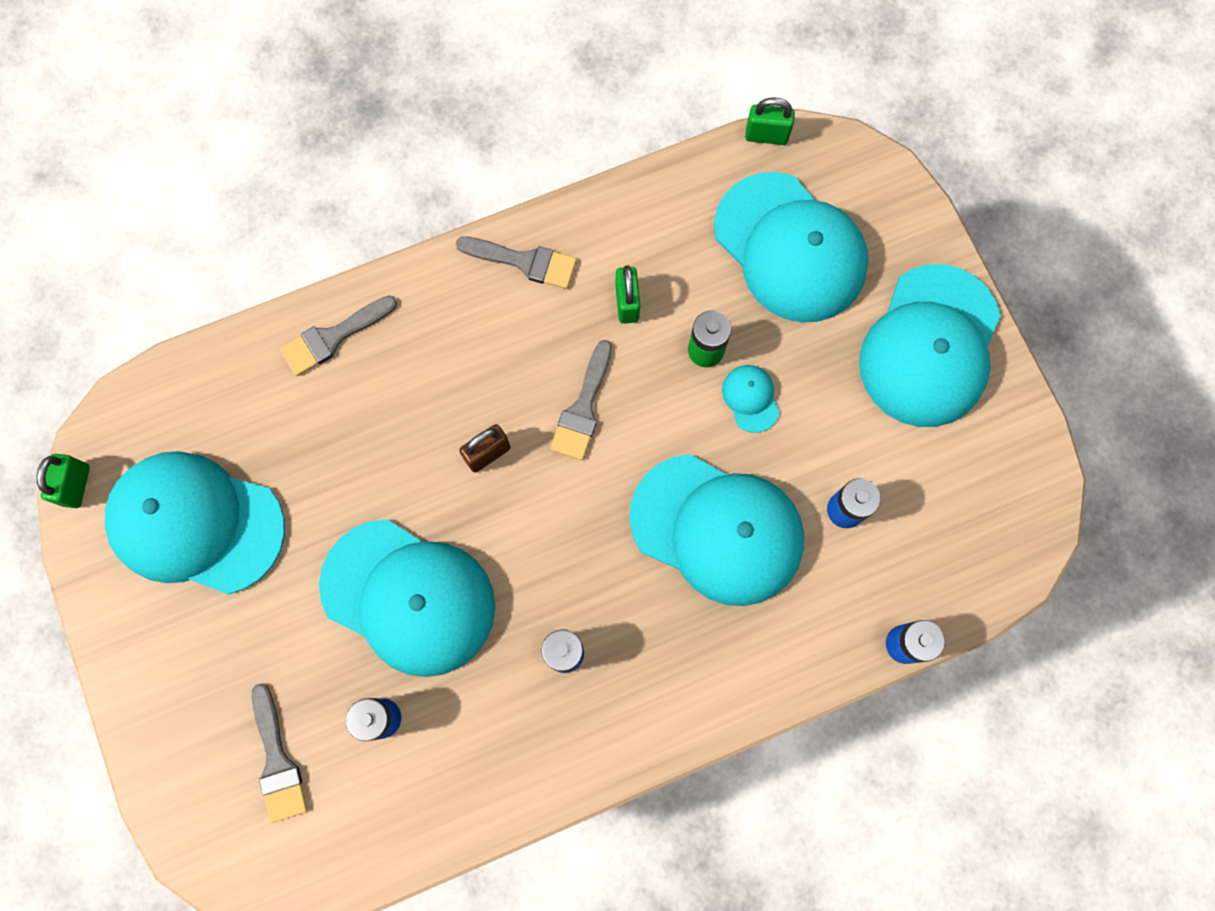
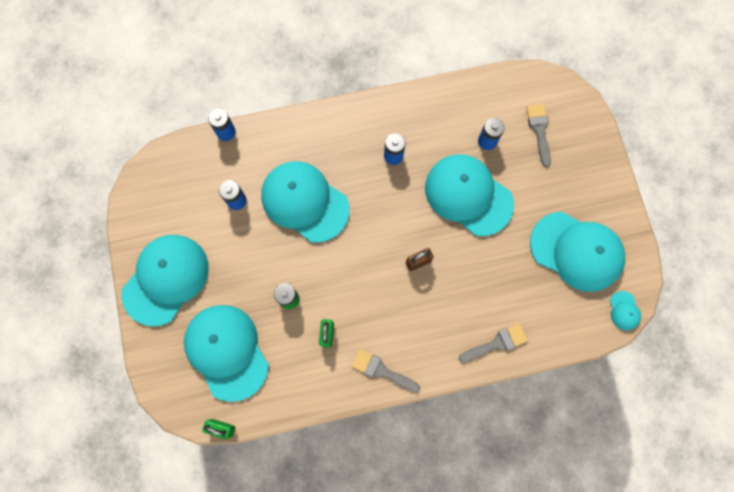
camera: 170 degrees left, 0 degrees up
green padlock [36,454,90,508] -> none
grey brush [550,340,612,460] -> none
turquoise cap [722,365,779,433] -> turquoise cap moved to [610,291,641,330]

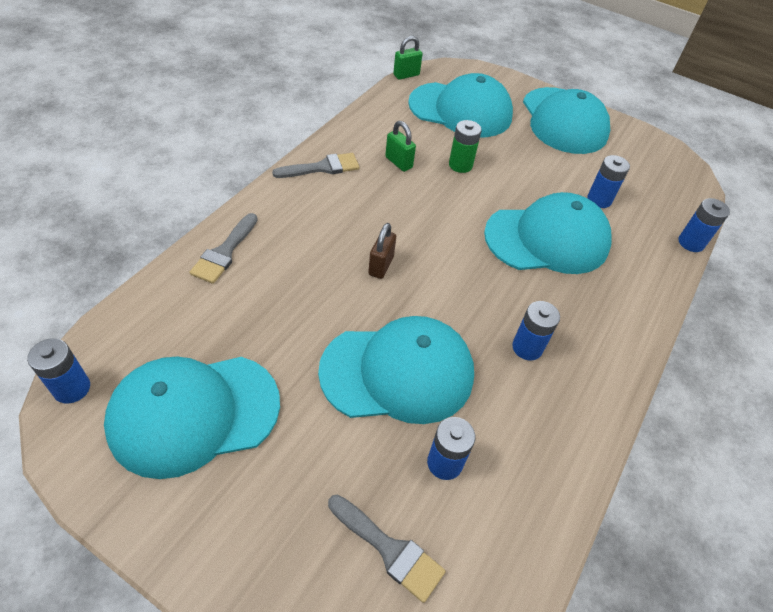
camera: 130 degrees right, 25 degrees down
turquoise cap [610,291,641,330] -> blue battery [27,338,90,404]

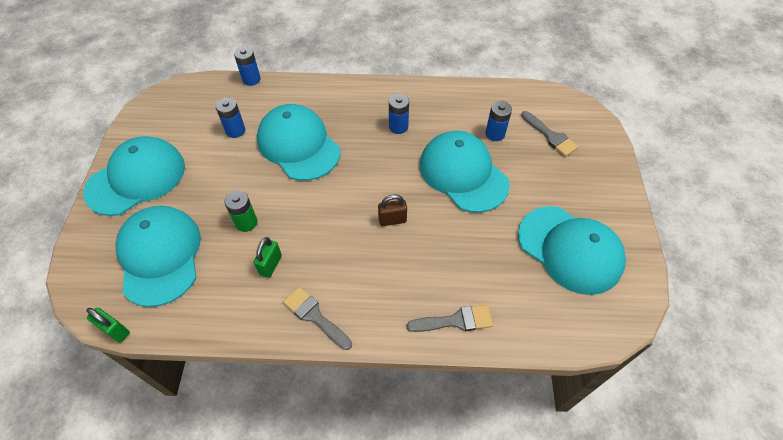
camera: 115 degrees left, 5 degrees up
blue battery [27,338,90,404] -> none
grey brush [328,495,446,603] -> grey brush turned 135 degrees clockwise [521,111,578,157]

